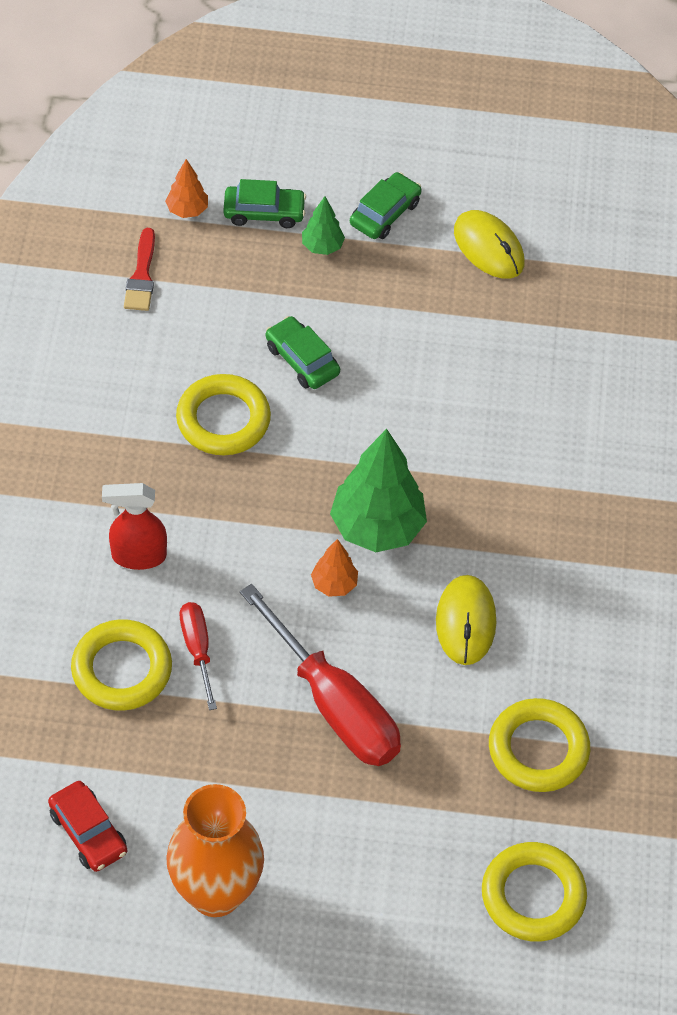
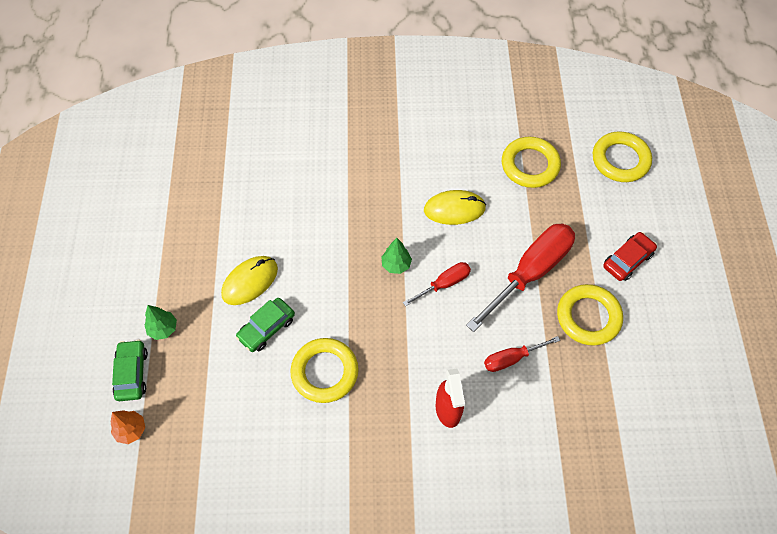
camera: 95 degrees left, 5 degrees up
red car [48,781,127,872] -> red car moved to [603,232,657,281]
yellow ring [71,619,172,711] -> yellow ring moved to [557,284,623,346]
red brush [124,228,155,311] -> none
orange vase [166,784,264,917] -> none
orange tree [311,539,358,597] -> red screwdriver [403,262,471,306]
green tree [330,429,427,552] -> green tree [381,238,412,274], size x0.49
green car [350,172,422,239] -> none
yellow mouse [454,210,524,278] -> yellow mouse moved to [221,256,278,305]

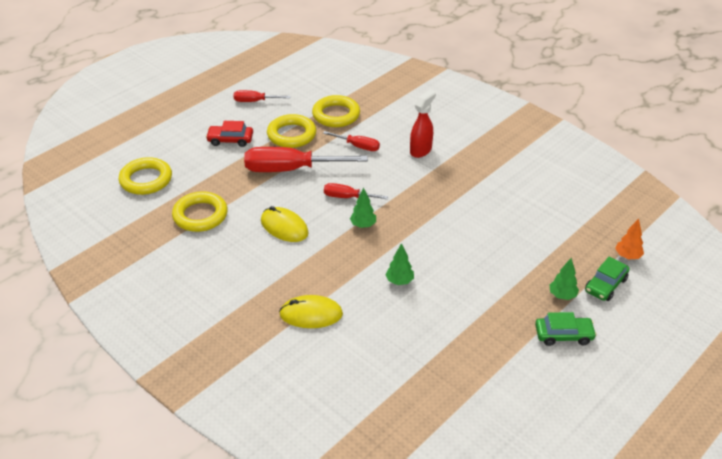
camera: 135 degrees left, 20 degrees down
yellow mouse [221,256,278,305] -> yellow mouse moved to [279,295,343,328]
green car [236,298,295,352] -> green car moved to [535,312,597,346]
yellow ring [291,338,359,403] -> yellow ring moved to [312,95,360,127]
none -> red screwdriver [234,90,291,102]
none -> green tree [385,243,414,285]

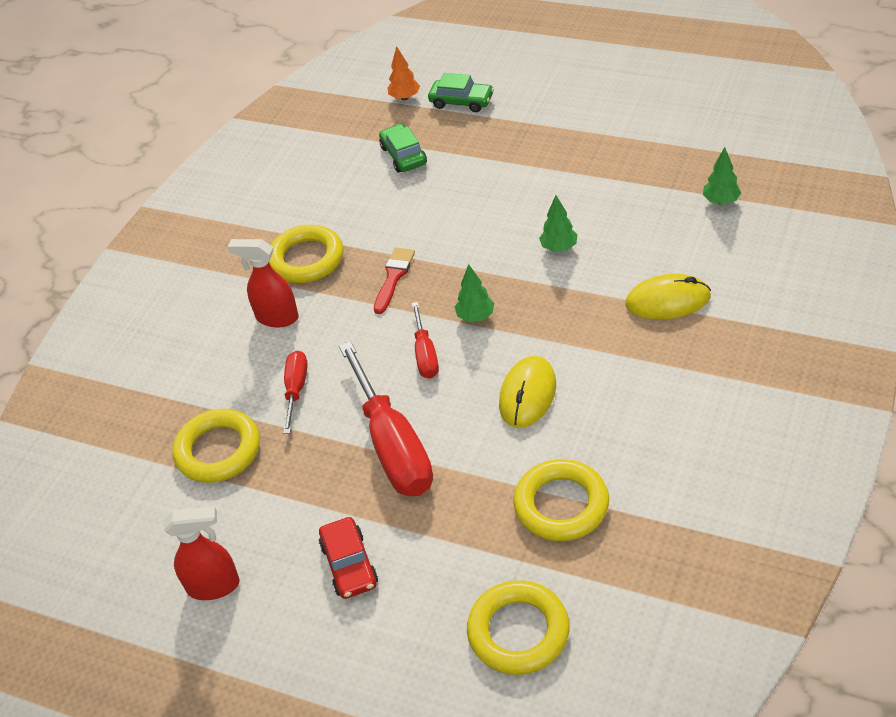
camera: 105 degrees left, 5 degrees up
red screwdriver [234,90,291,102] -> red spray bottle [164,506,240,600]
yellow ring [267,114,316,148] -> yellow ring moved to [269,225,343,283]
yellow mouse [279,295,343,328] -> yellow mouse turned 75 degrees counterclockwise [625,274,711,319]
green car [535,312,597,346] -> green car moved to [379,124,427,172]
green tree [550,258,579,300] -> green tree moved to [703,147,741,205]
none -> red brush [374,248,415,314]

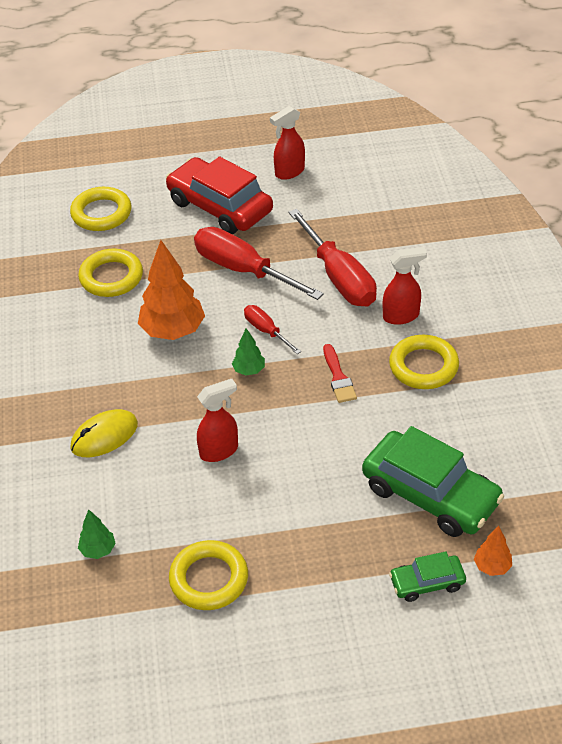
camera: 145 degrees right, 0 degrees up
yellow ring [172,409,260,483] -> yellow ring moved to [169,540,248,610]
red screwdriver [283,351,308,434] -> red screwdriver [289,209,377,307], size x1.95
red car [319,517,378,599] -> red car [166,156,273,234], size x1.98
green car [379,124,427,172] -> green car [362,426,504,537], size x1.98
yellow mouse [499,356,556,428] -> orange tree [138,240,205,340]
green tree [539,195,578,252] -> red spray bottle [197,379,238,462]

